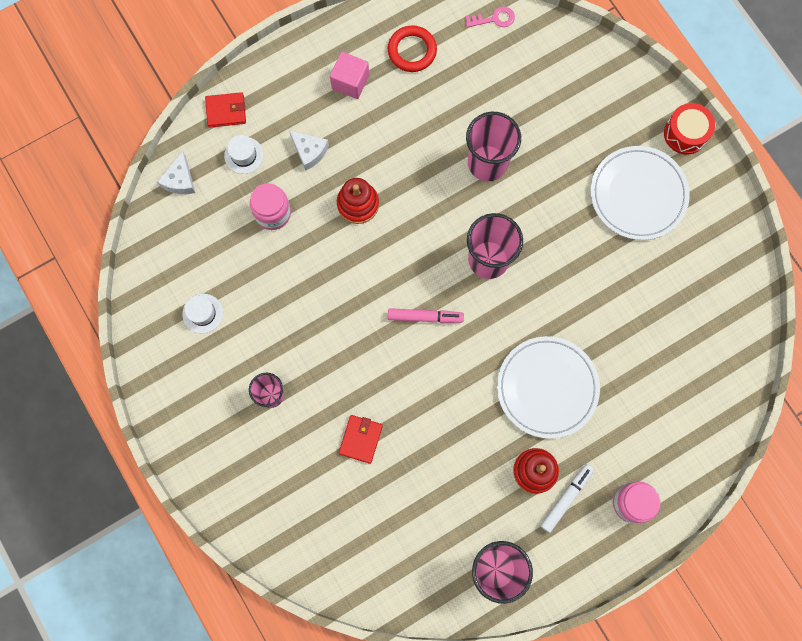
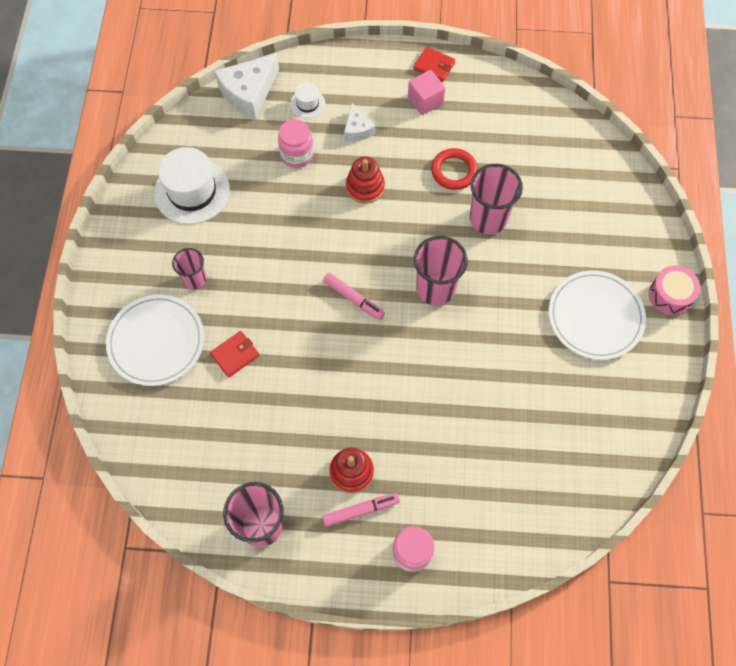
camera: 35 degrees right, 10 degrees down
white cheese [157,151,195,194] -> white cheese [215,53,279,119], size x1.79
white hat [182,294,223,334] -> white hat [154,147,230,224], size x2.06
red wallet [205,92,246,128] -> red wallet moved to [413,47,456,82]
red ring [388,25,437,72] -> red ring moved to [431,148,478,190]
pink key [465,7,515,27] -> none
white plate [497,336,600,439] -> white plate moved to [106,295,204,386]
white marker [541,464,594,533] -> pink marker [322,493,400,527]
red drum [664,103,715,154] -> pink drum [649,265,700,315]

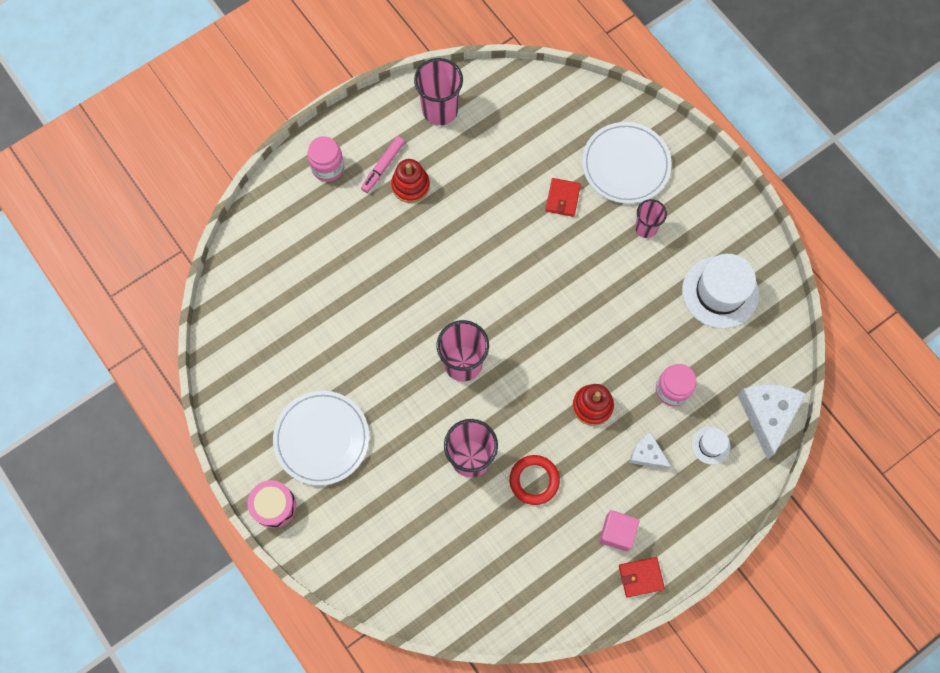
camera: 140 degrees right, 5 degrees up
pink marker [323,273,385,320] -> none

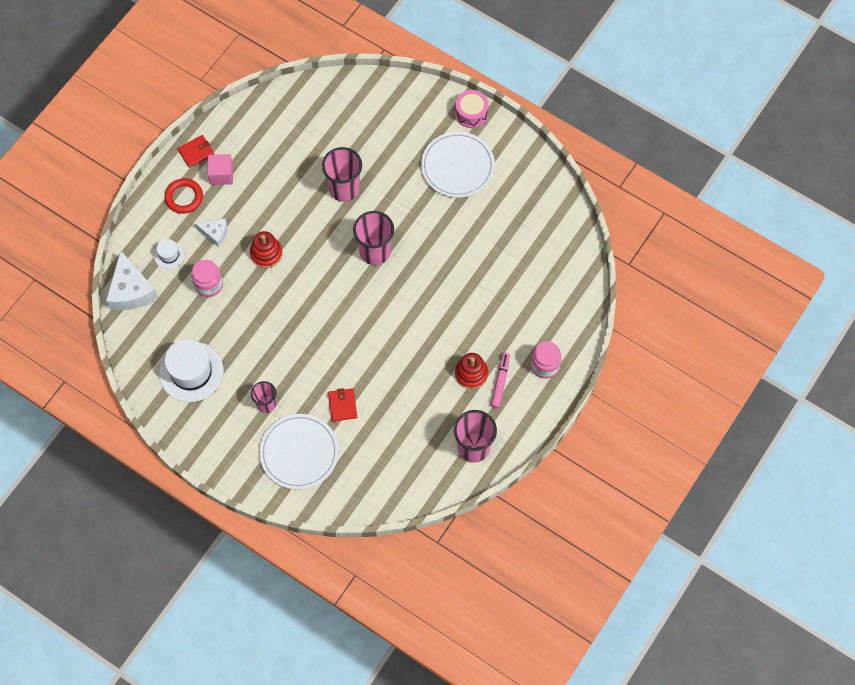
camera: 160 degrees right, 5 degrees down
red ring [510,455,560,505] -> red ring moved to [164,178,203,214]

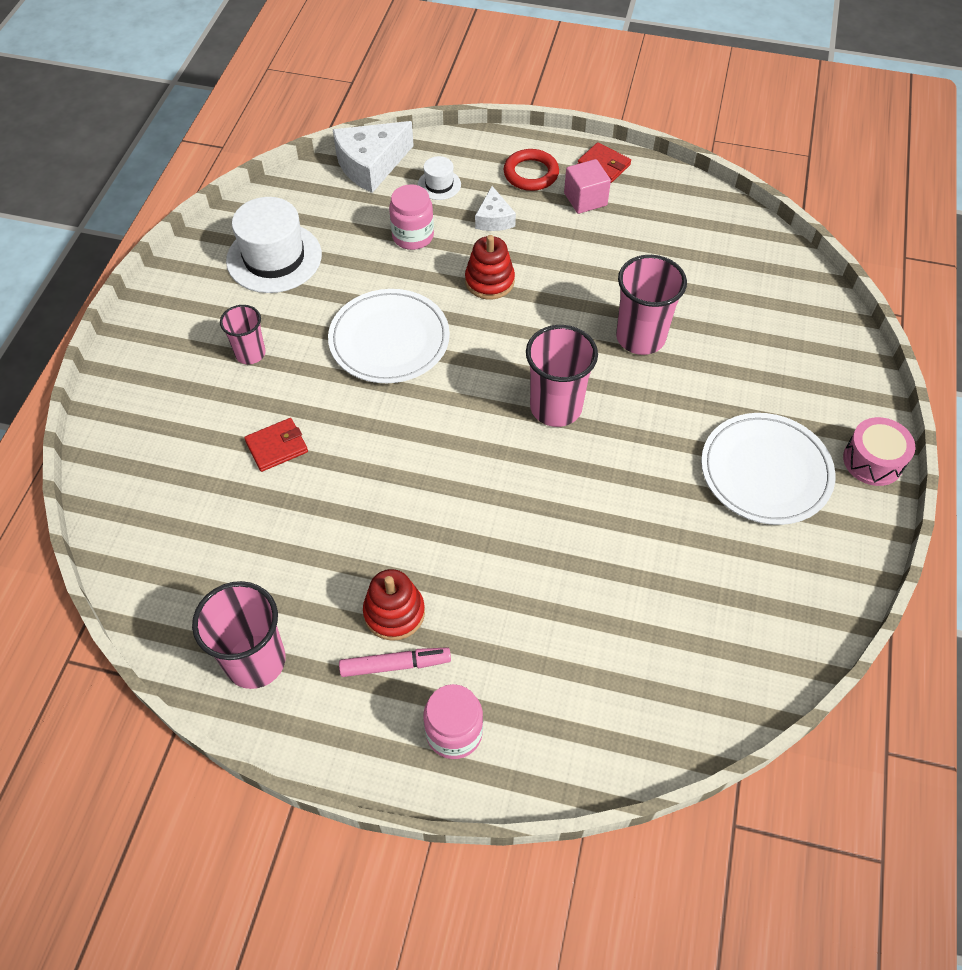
camera: 70 degrees right, 10 degrees down
white plate [259,414,339,490] -> white plate moved to [328,289,450,383]

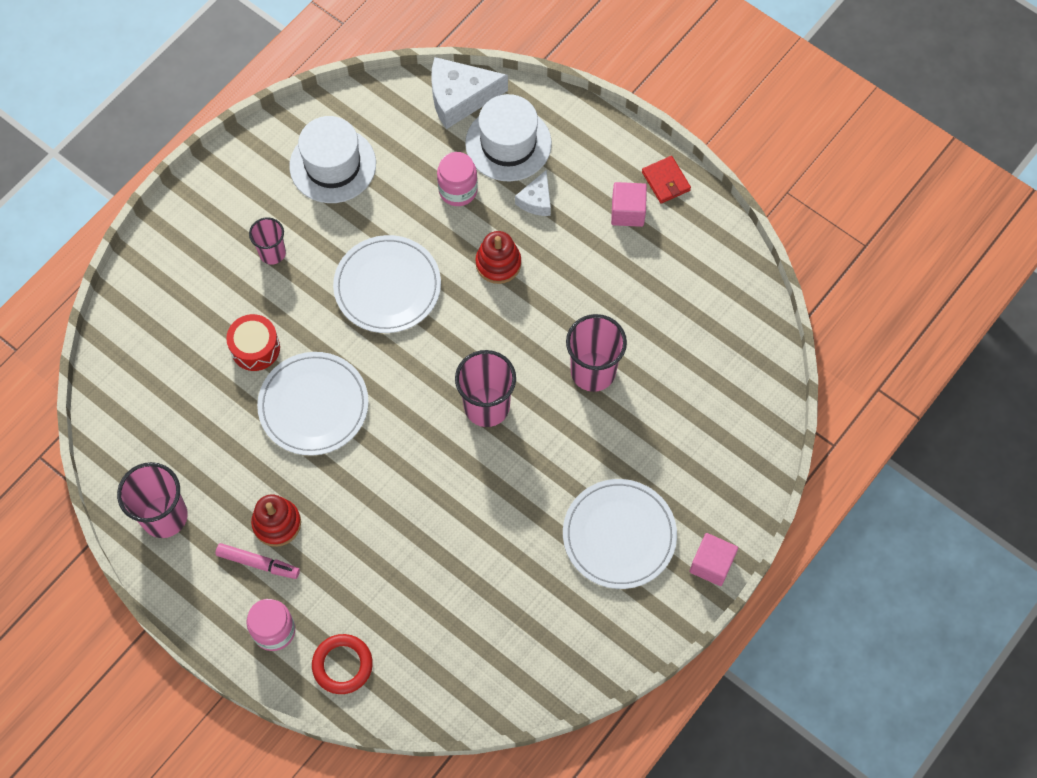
camera: 25 degrees right, 10 degrees up
red wallet [244,418,308,472] -> red drum [226,314,280,371]
white hat [418,156,461,200] -> white hat [465,94,552,182], size x2.06
red ring [503,149,559,191] -> red ring moved to [312,634,373,694]
pink drum [843,417,915,486] -> pink cube [690,533,738,586]
none -> white plate [257,352,369,456]

